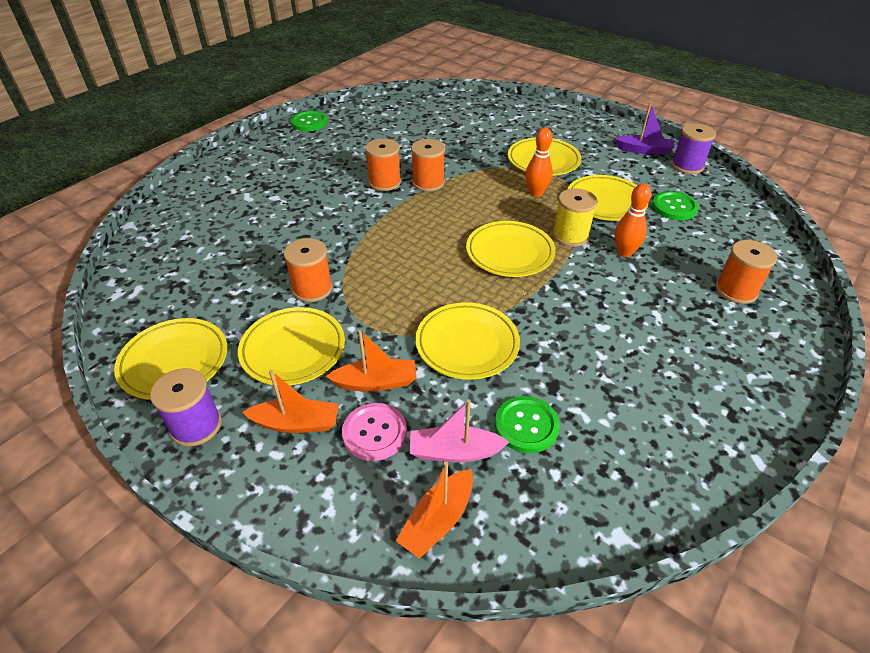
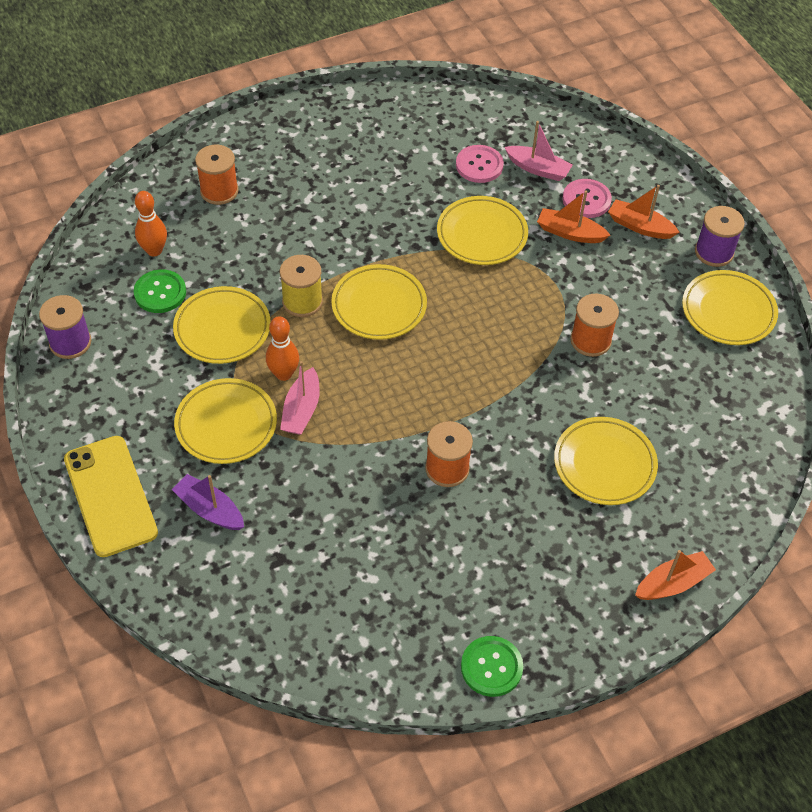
camera: 155 degrees left, 10 degrees up
yellow plate [238,307,345,386] -> yellow plate moved to [554,417,658,505]
orange boat [396,461,473,559] -> orange boat moved to [635,550,716,600]
orange spool [411,139,445,191] -> none
green button [495,396,560,453] -> pink button [456,145,504,183]
purple boat [615,102,675,155] -> purple boat moved to [172,474,244,530]
orange bowling pin [615,183,652,257] -> orange bowling pin moved to [135,191,167,257]
none -> yellow phone [64,436,158,557]
none -> pink boat [280,361,320,435]

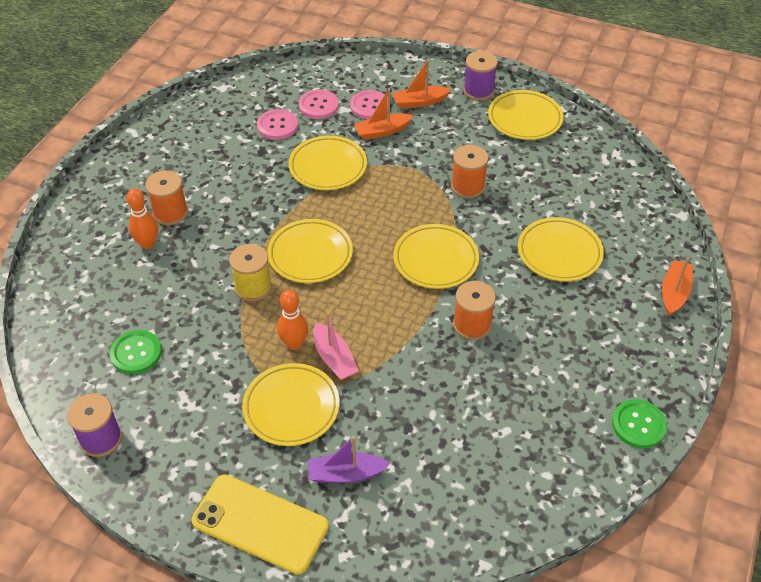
camera: 40 degrees left, 5 degrees down
orange bowling pin [135,191,167,257] -> orange bowling pin moved to [126,188,158,249]
yellow plate [173,286,271,364] -> yellow plate moved to [393,224,479,289]
orange spool [195,145,239,205] -> orange spool moved to [145,171,188,225]
pink boat [505,121,573,181] -> pink button [299,90,339,119]

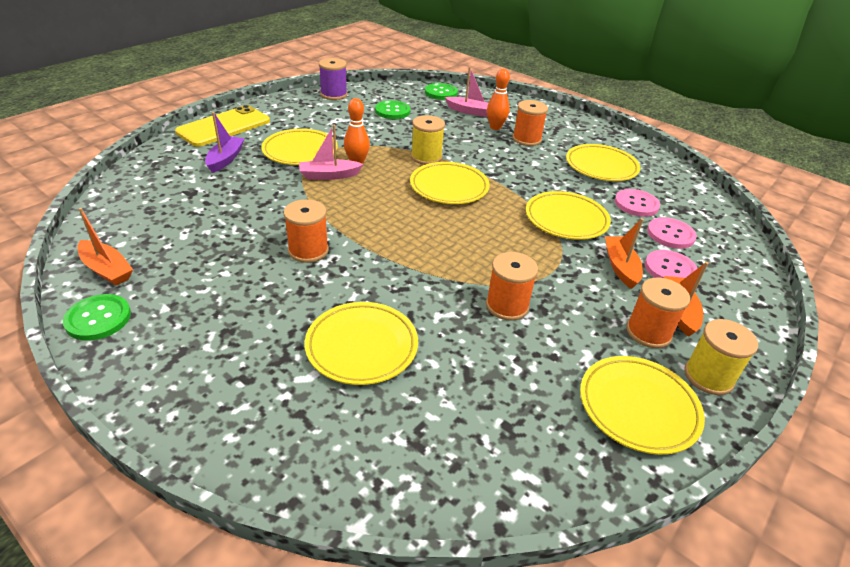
camera: 105 degrees right, 10 degrees down
yellow plate [393,224,479,289] -> yellow plate moved to [566,144,641,181]
purple spool [463,51,498,101] -> yellow spool [684,319,758,395]
orange boat [662,257,693,316] -> orange boat moved to [77,208,133,286]
none -> green button [425,83,458,100]
none -> pink boat [445,67,488,117]
none -> orange spool [626,277,690,348]

